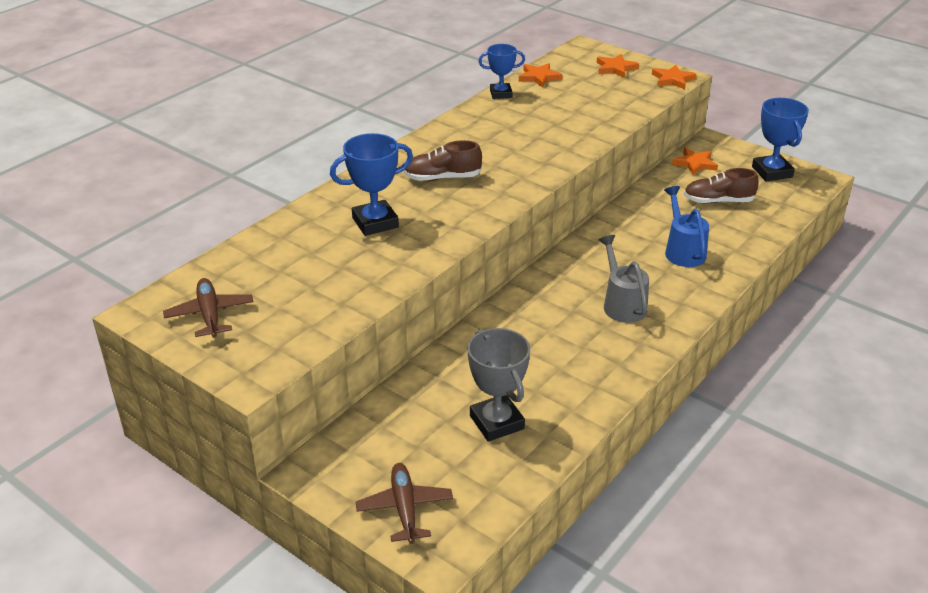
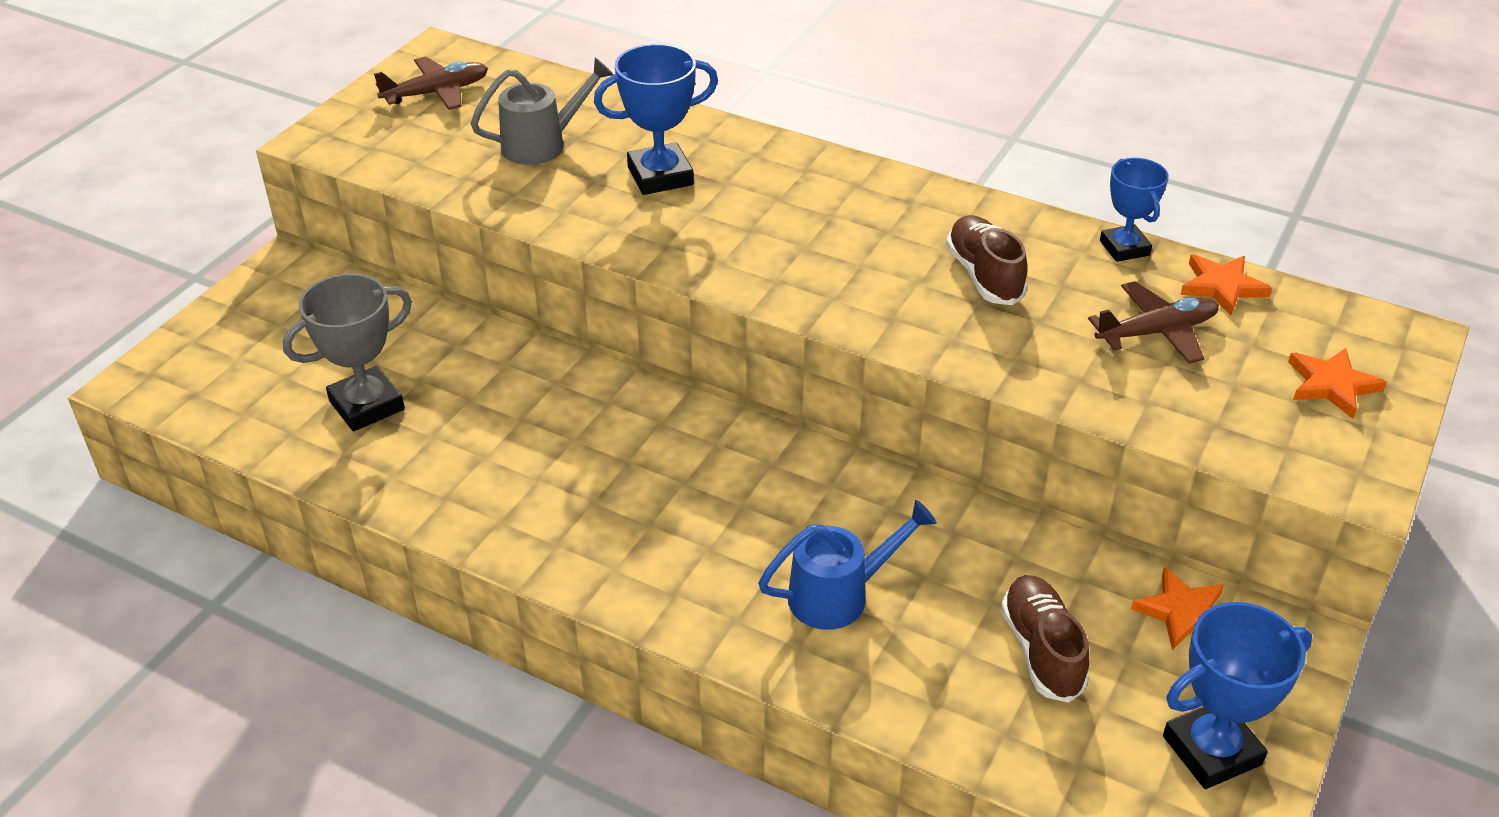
camera: 80 degrees right, 5 degrees up
blue trophy [330,133,413,236] -> blue trophy turned 75 degrees counterclockwise [594,44,718,195]
brown plane [356,463,453,544] -> brown plane moved to [1088,281,1219,364]
brown shoe [404,140,482,181] -> brown shoe moved to [946,215,1027,305]
grey watering can [599,235,649,323] -> grey watering can moved to [470,58,614,165]
orange star [652,65,696,89] -> none

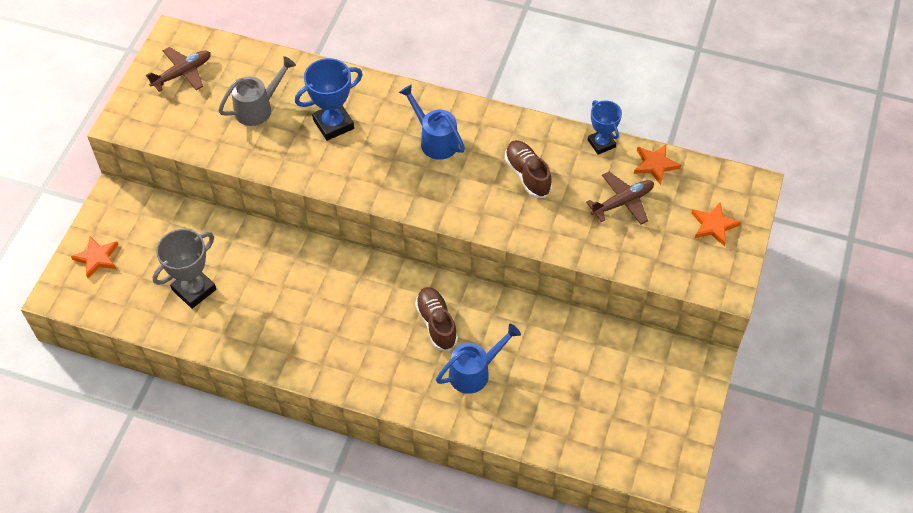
camera: 10 degrees left, 15 degrees up
brown shoe [1001,575,1089,703] -> brown shoe moved to [415,287,458,351]
orange star [1131,567,1224,650] -> orange star moved to [71,236,118,278]
blue trophy [1163,602,1312,789] -> none
none -> blue watering can [399,84,465,160]

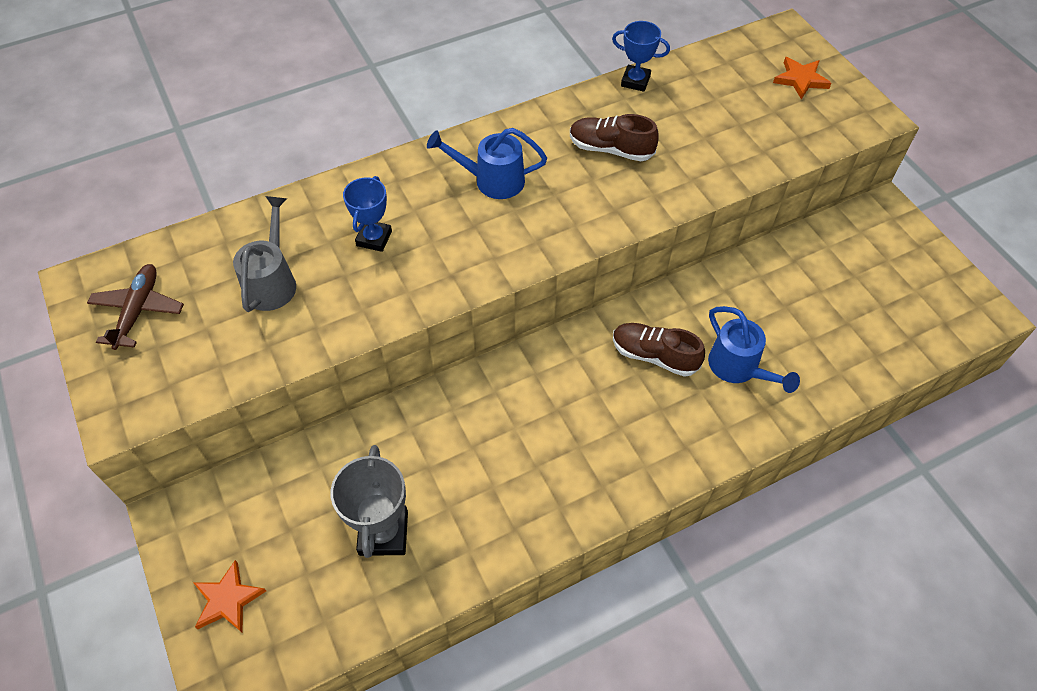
camera: 45 degrees left, 0 degrees up
blue trophy [295,58,363,141] -> blue trophy [343,176,392,252], size x0.66
blue watering can [436,324,521,394] -> blue watering can turned 135 degrees clockwise [708,306,800,393]
brown plane [586,172,654,225] -> none
orange star [634,144,681,185] -> none

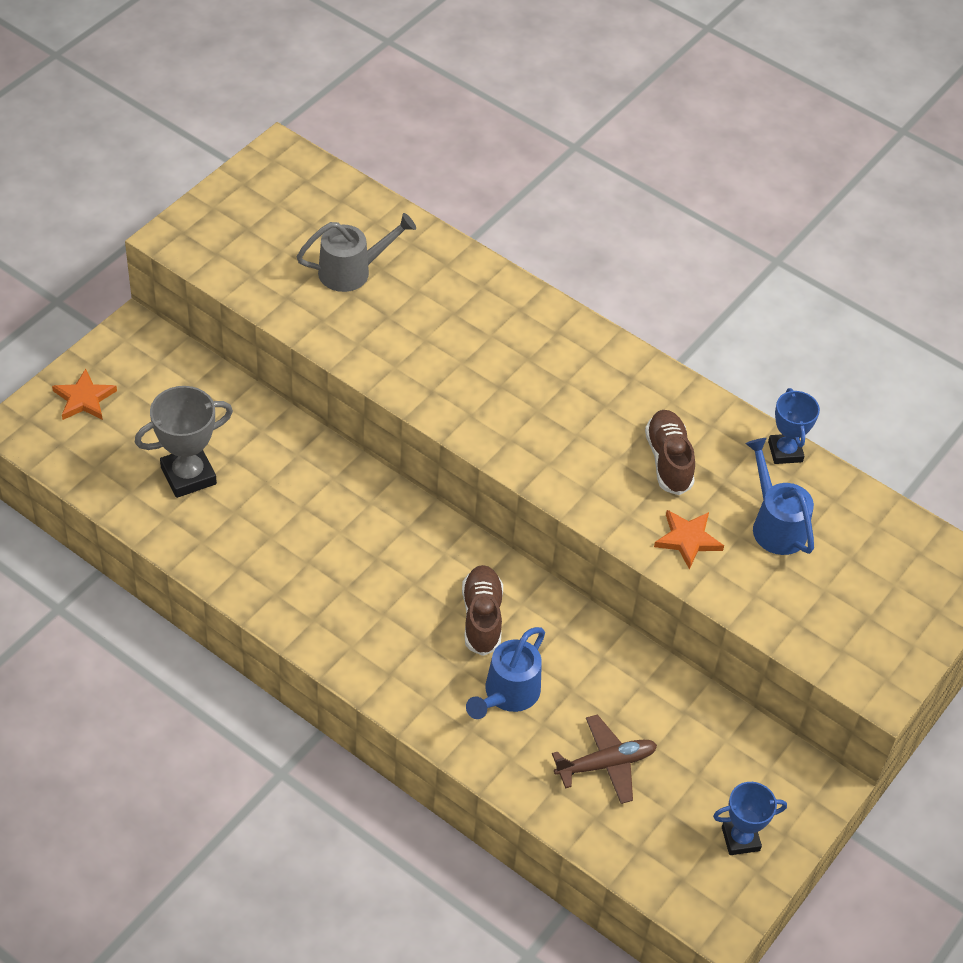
camera: 60 degrees right, 5 degrees down
brown plane [87,264,184,350] -> brown plane moved to [552,714,657,804]
blue trophy [343,176,392,252] -> blue trophy moved to [713,782,787,855]
blue watering can [427,128,547,199] -> blue watering can moved to [745,438,814,555]
orange star [773,57,831,100] -> orange star moved to [654,510,724,569]

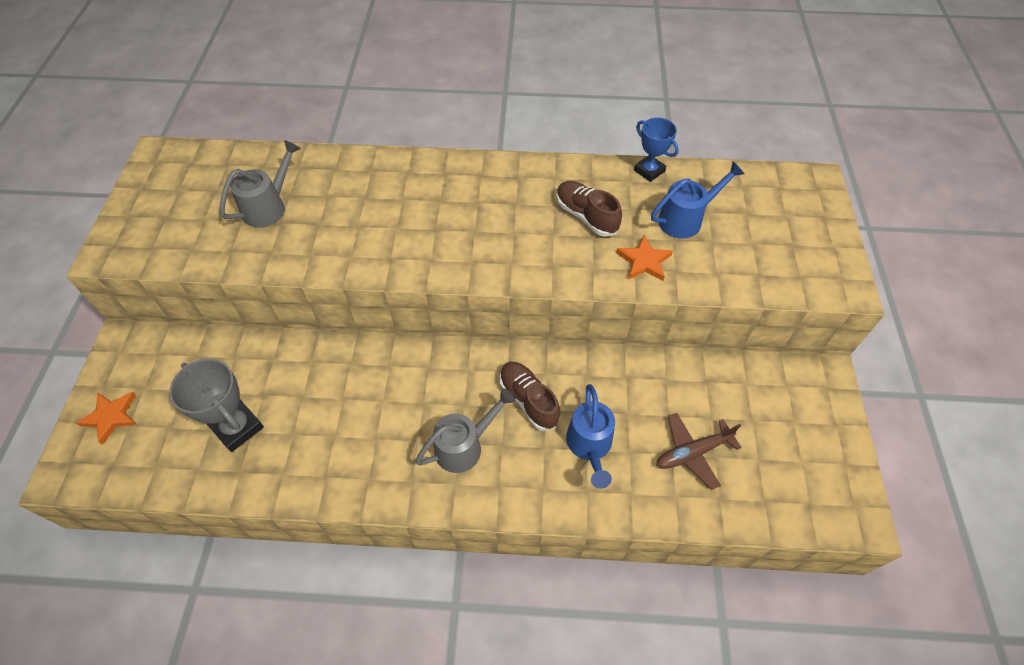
camera: 30 degrees left, 5 degrees up
grey trophy [135,386,233,498] -> grey trophy turned 75 degrees counterclockwise [169,359,264,452]
brown plane [552,714,657,804] -> brown plane turned 150 degrees counterclockwise [656,413,742,490]
blue trophy [713,782,787,855] -> none
blue watering can [745,438,814,555] -> blue watering can turned 120 degrees clockwise [651,162,745,239]
none -> grey watering can [415,388,516,473]

